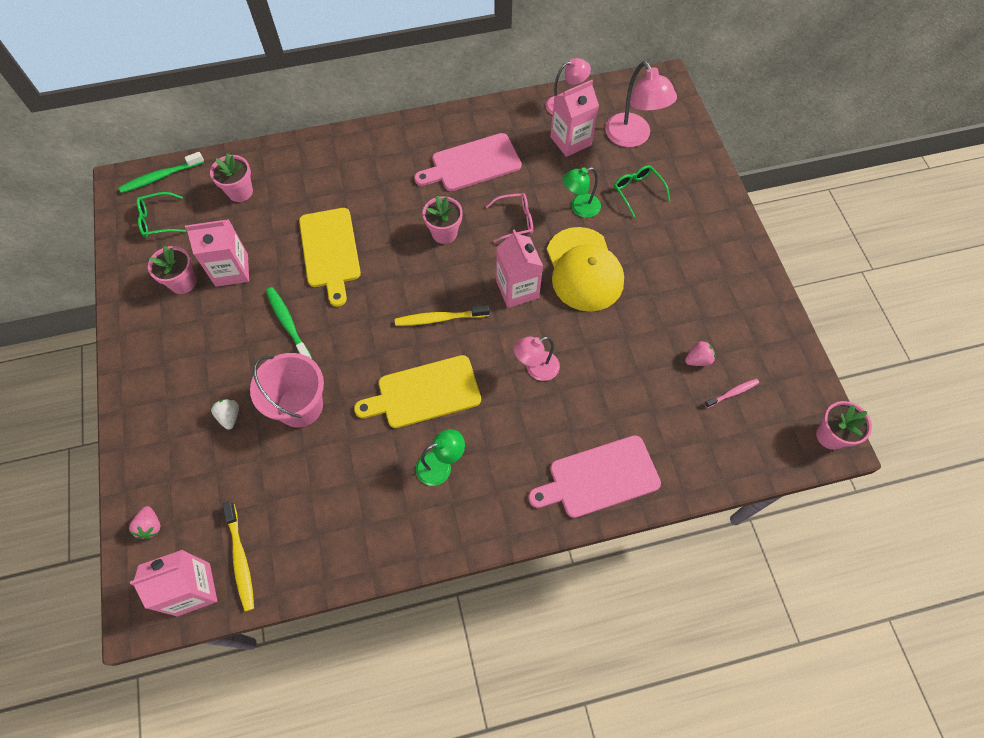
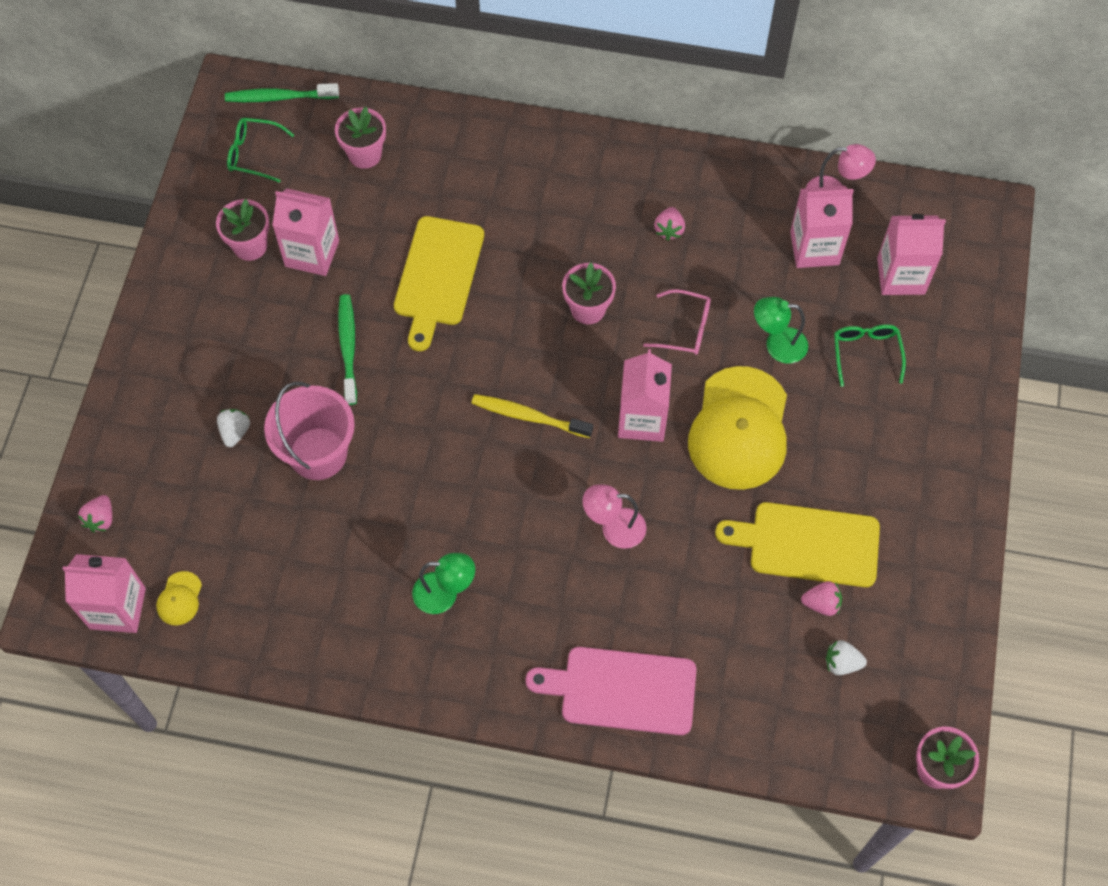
camera: 25 degrees right, 0 degrees up
yellow toothbrush [222,501,254,612] -> yellow cap [156,571,202,626]
yellow cutting board [354,355,481,428] -> yellow cutting board moved to [715,502,880,587]
pink cutting board [414,133,522,191] -> pink strawberry [654,207,685,241]
pink lamp [605,61,677,147] -> pink carton [877,214,946,295]
pink toothbrush [704,379,759,408] -> white strawberry [826,640,867,675]

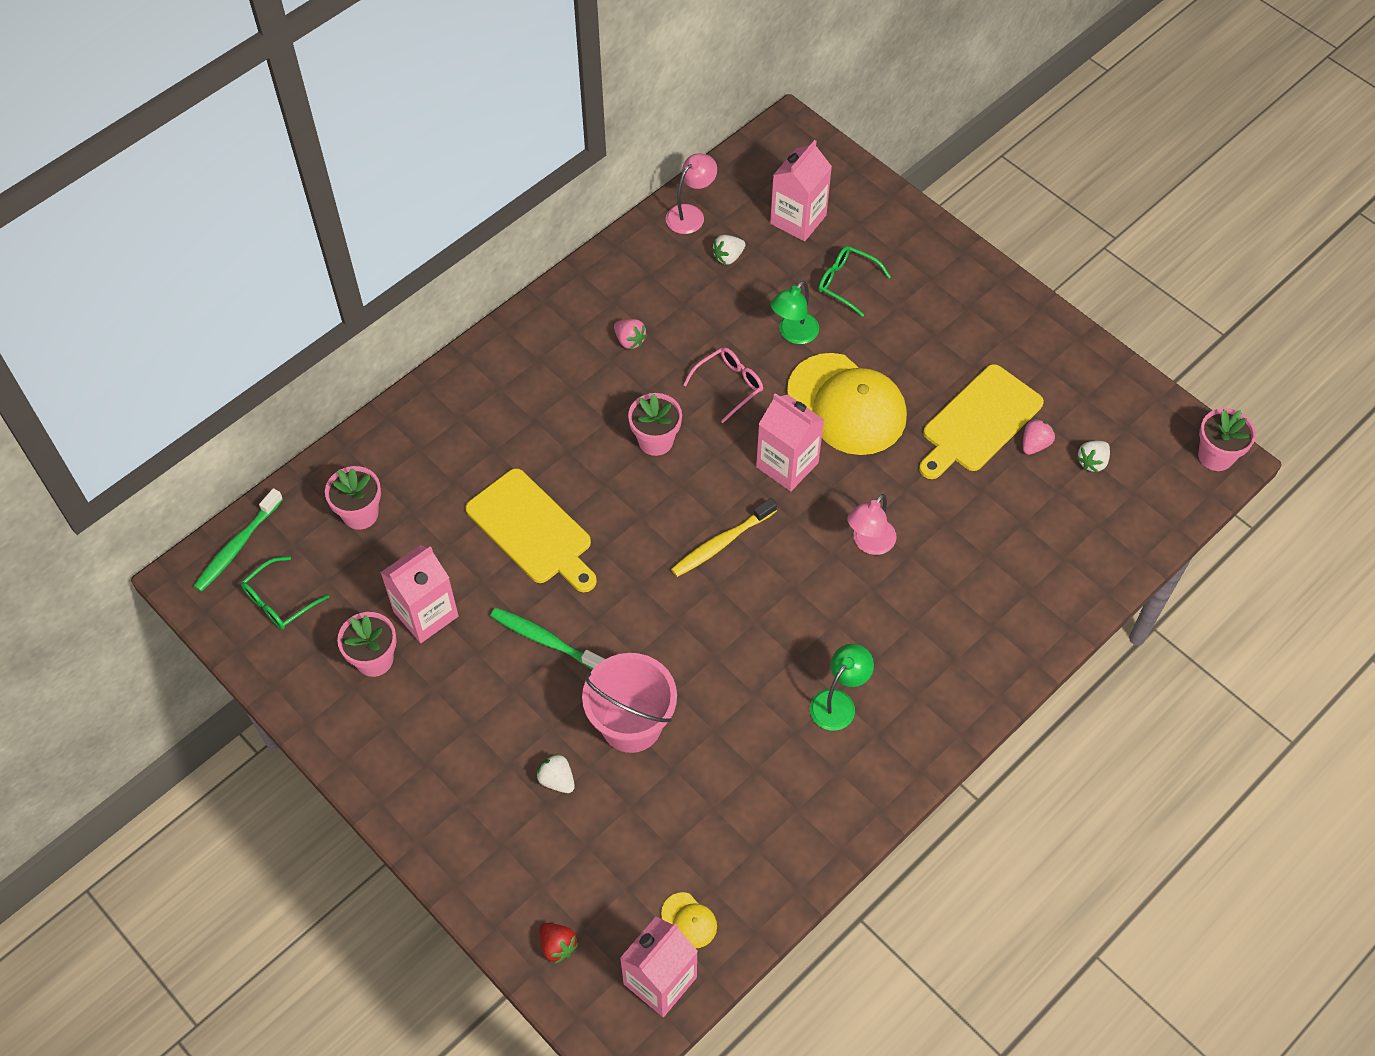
camera: 55 degrees left, 5 degrees down
pink strawberry [78,495,112,533] -> red strawberry [539,923,579,964]
pink cutting board [526,647,696,735] -> none
pink carton [790,186,854,268] -> white strawberry [712,235,745,265]

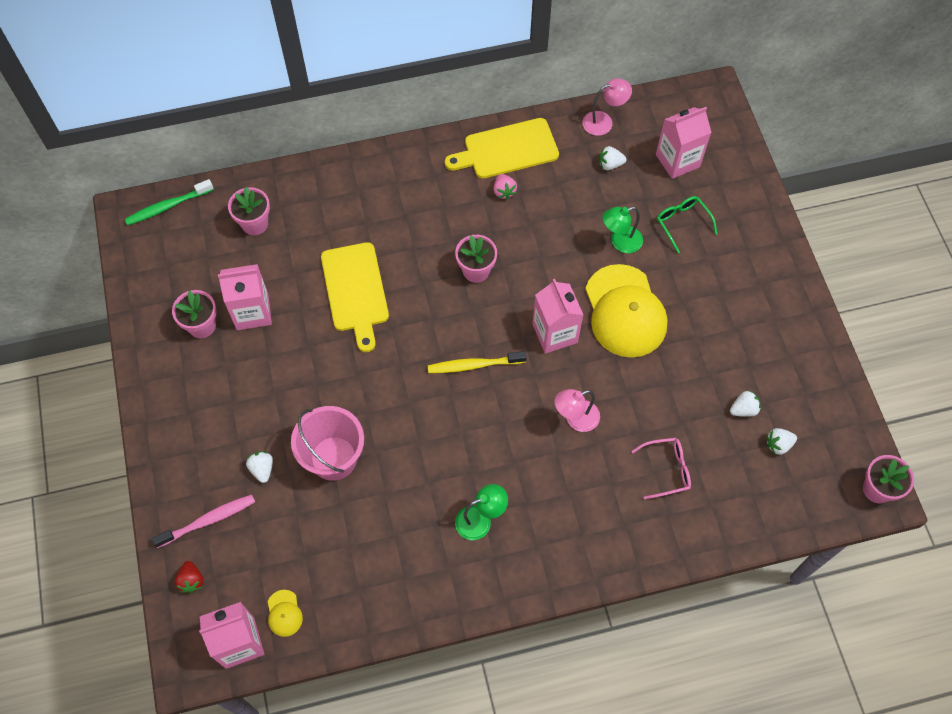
camera: 30 degrees right, 5 degrees up
green glasses [241,557,329,629] -> none
green toothbrush [491,608,605,670] -> none
pink glasses [683,347,763,423] -> pink glasses moved to [631,438,691,499]
yellow cutting board [919,364,1044,479] -> yellow cutting board moved to [445,118,559,179]
pink strawberry [1023,418,1055,455] -> white strawberry [730,391,761,417]
none -> pink toothbrush [152,494,255,548]

